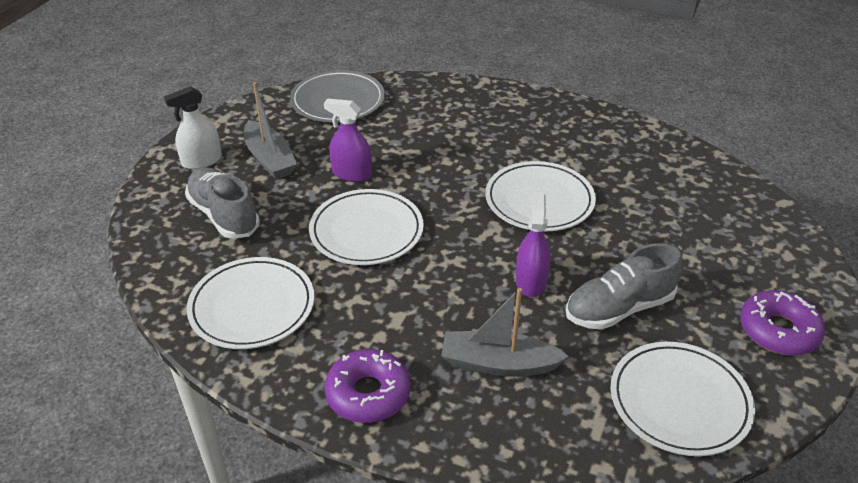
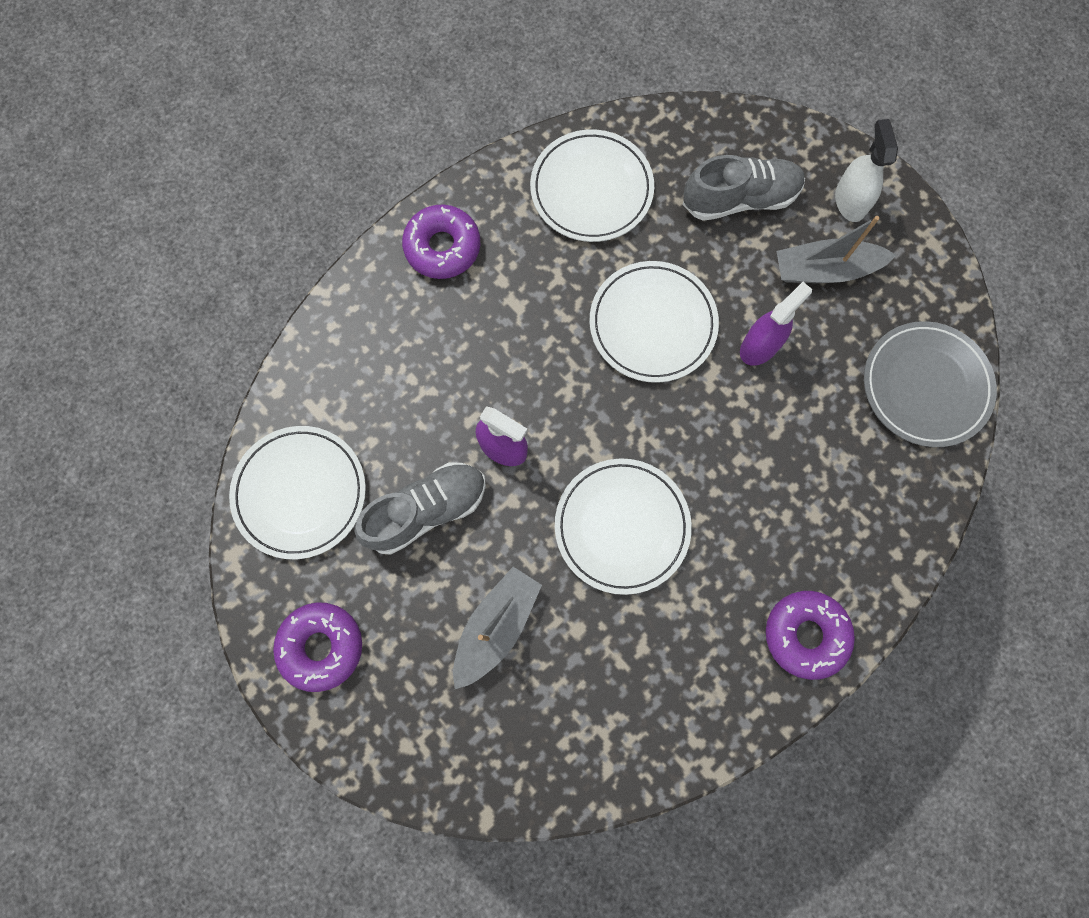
camera: 115 degrees right, 35 degrees up
grey boat [441,288,569,377] -> grey boat moved to [453,567,542,689]
grey shoe [566,243,682,330] -> grey shoe turned 60 degrees clockwise [354,462,486,555]
none -> purple donut [766,591,855,680]

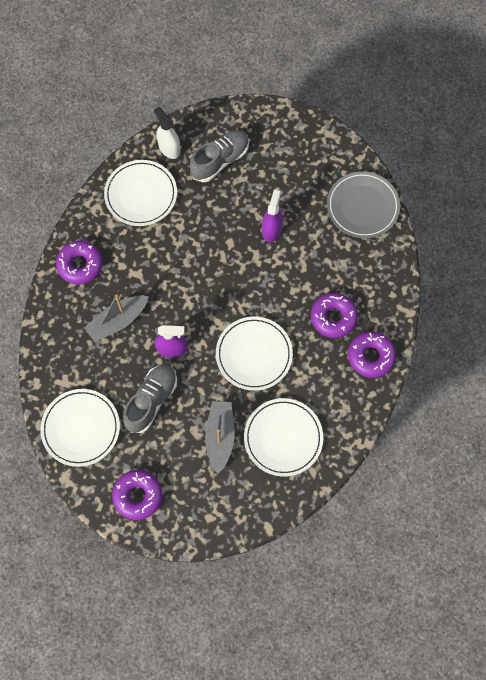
camera: 30 degrees left, 5 degrees down
white plate [589,261,719,383] -> white plate moved to [244,398,323,477]
grey boat [777,216,896,283] -> grey boat moved to [84,295,149,342]
white spray bottle [835,119,898,222] -> white spray bottle moved to [154,107,180,159]
none -> purple donut [311,293,358,338]

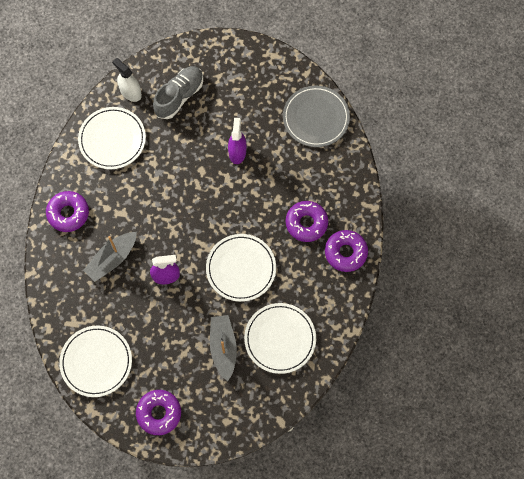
camera: 10 degrees left, 0 degrees up
grey shoe [123,364,177,433] -> none

